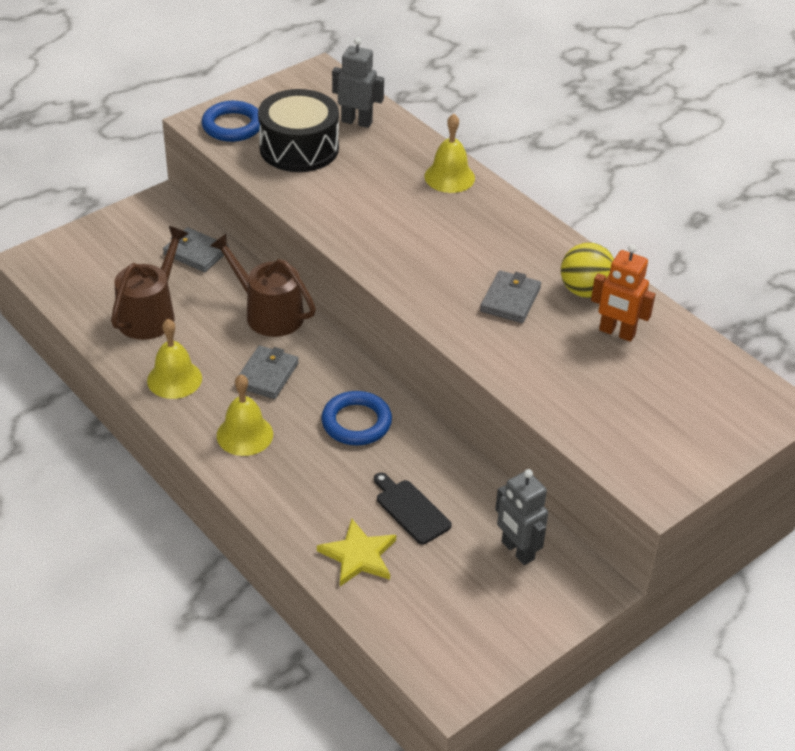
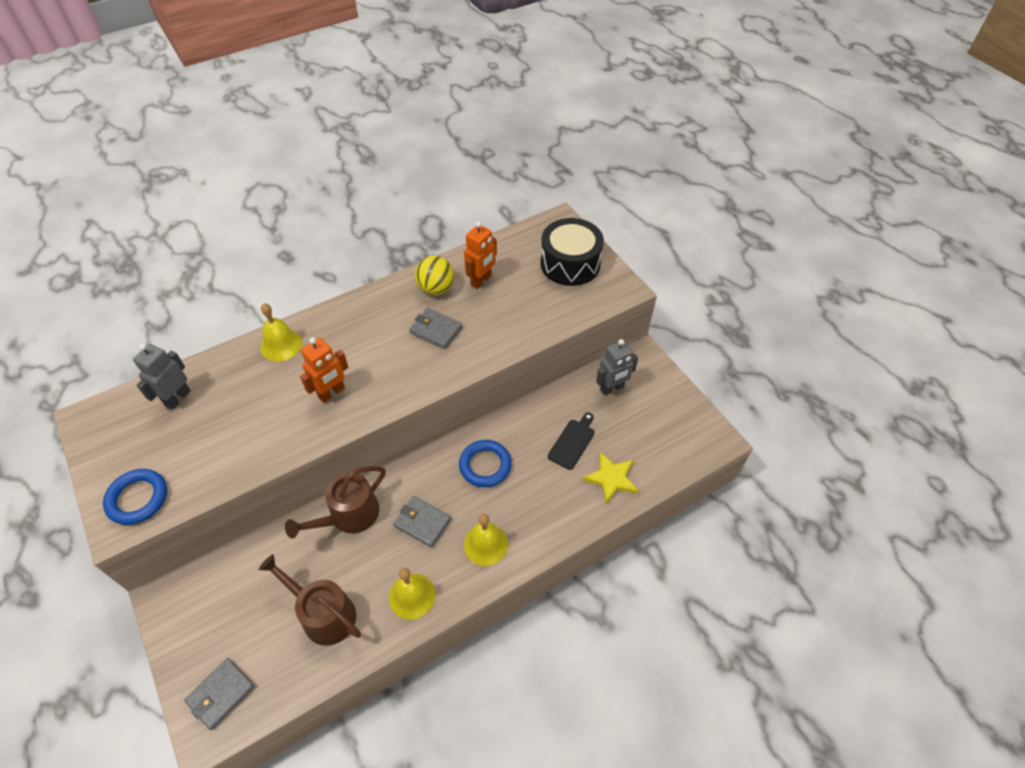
camera: 80 degrees left, 10 degrees up
grey wallet [163,227,229,272] -> grey wallet moved to [184,658,255,730]
black drum [258,89,339,172] -> black drum moved to [541,218,604,286]
black cutting board [374,473,452,545] -> black cutting board turned 150 degrees clockwise [548,413,595,470]
none -> orange robot [300,337,348,403]

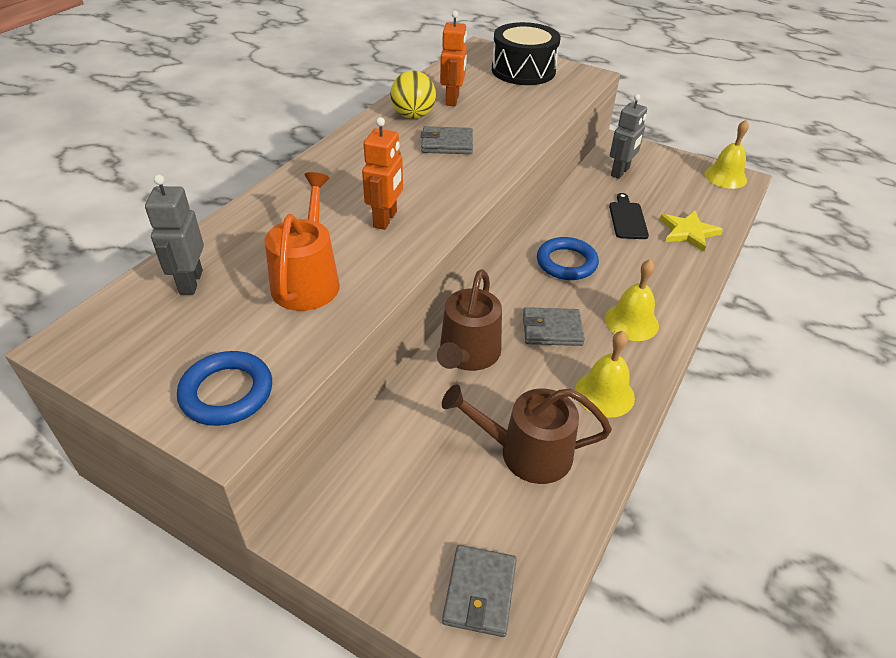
camera: 30 degrees left, 10 degrees down
yellow bell [260,303,302,361] -> yellow bell moved to [704,120,749,189]
none -> orange watering can [265,172,340,311]

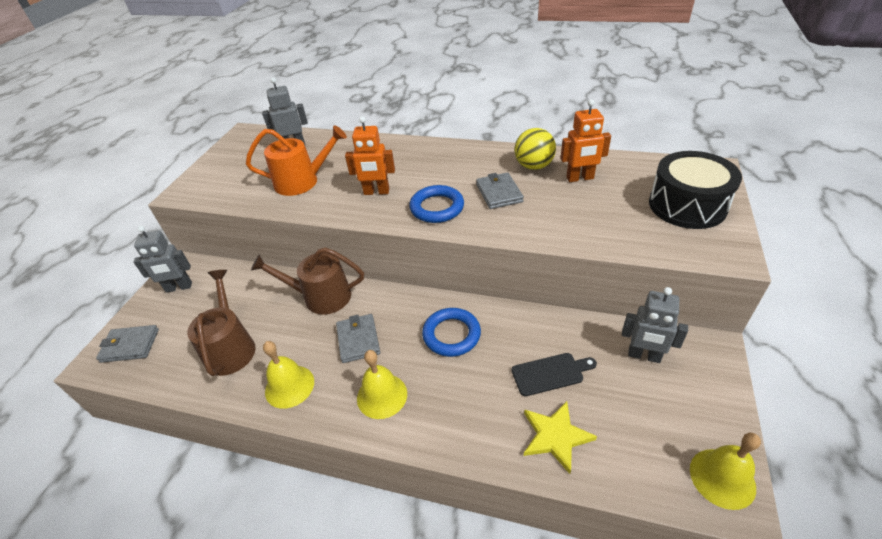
camera: 80 degrees right, 0 degrees up
blue ring [177,351,272,426] -> blue ring moved to [409,185,464,223]
none -> grey robot [134,226,192,293]

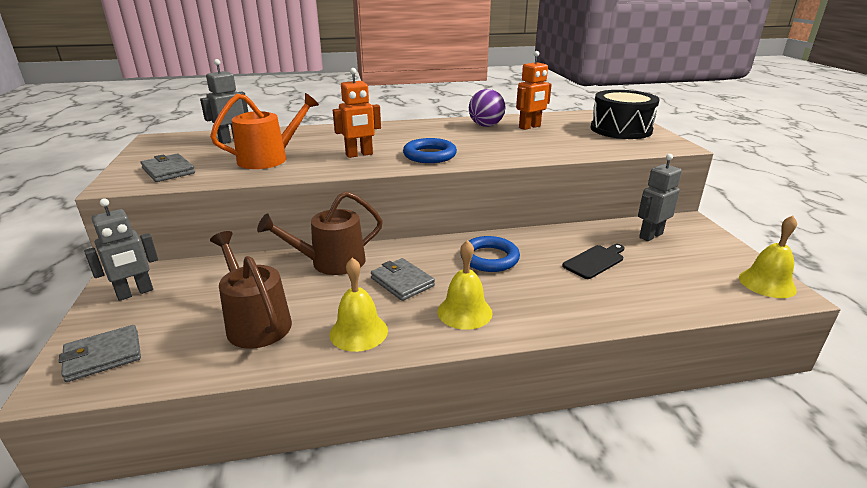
camera: 30 degrees left, 15 degrees down
grey wallet [476,172,524,209] -> grey wallet moved to [140,153,195,182]
yellow ball [514,128,556,170] -> purple ball [469,89,505,127]
yellow star [524,401,597,474] -> none
grey robot [622,287,688,363] -> grey robot turned 150 degrees clockwise [638,154,682,241]

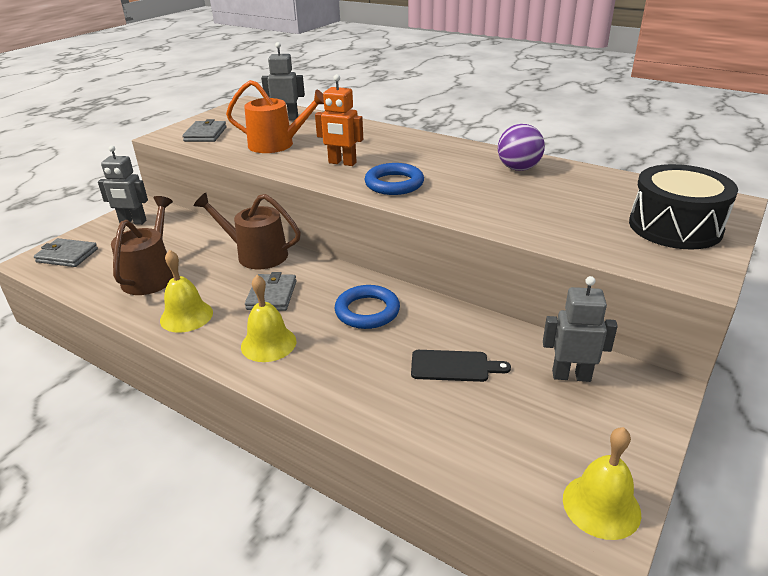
camera: 45 degrees right, 5 degrees up
orange robot [516,51,552,130] -> none

